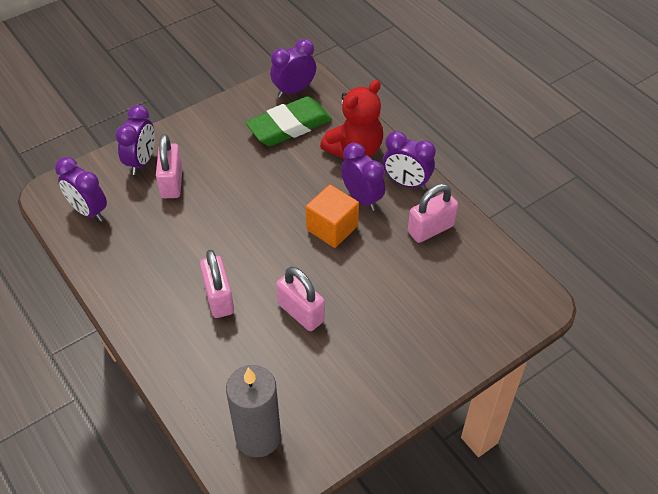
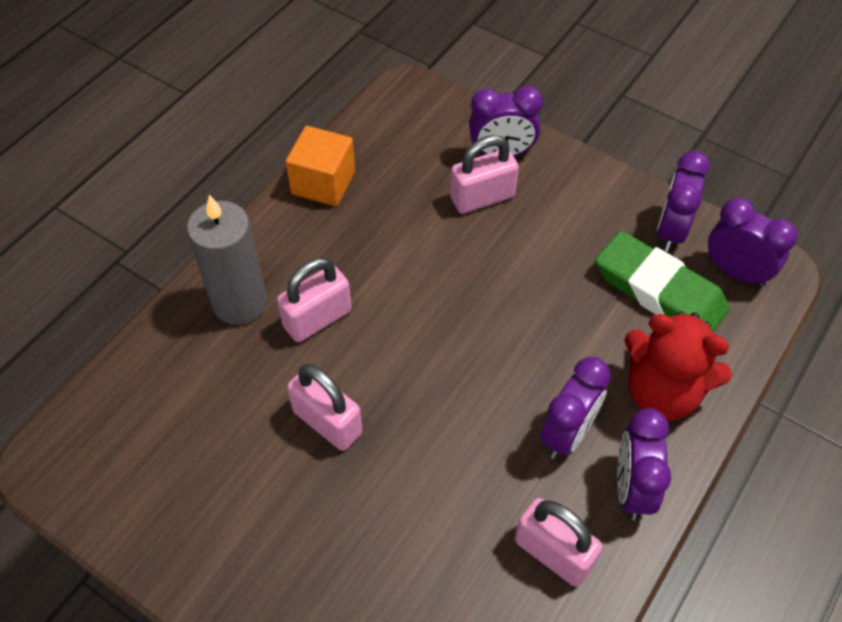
camera: 70 degrees right, 5 degrees up
purple clock [55,157,107,221] -> purple clock moved to [657,151,710,252]
grey candle [226,365,281,457] -> grey candle moved to [187,195,267,325]
pink padlock [276,267,325,331] -> pink padlock turned 75 degrees counterclockwise [287,364,363,451]
orange cube [306,185,359,248] -> orange cube moved to [286,126,355,206]

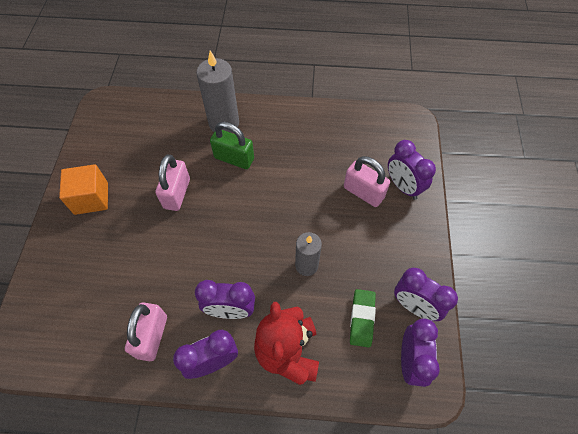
camera: 60 degrees right, 5 degrees up
pink padlock [277,258,352,342] -> green padlock [210,122,254,169]
orange cube [286,126,355,206] -> orange cube moved to [59,164,108,215]
green eraser [595,231,730,332] -> green eraser [350,289,376,347], size x0.58
purple clock [657,151,710,252] -> purple clock turned 135 degrees counterclockwise [394,268,458,321]
none -> grey candle [295,232,322,276]

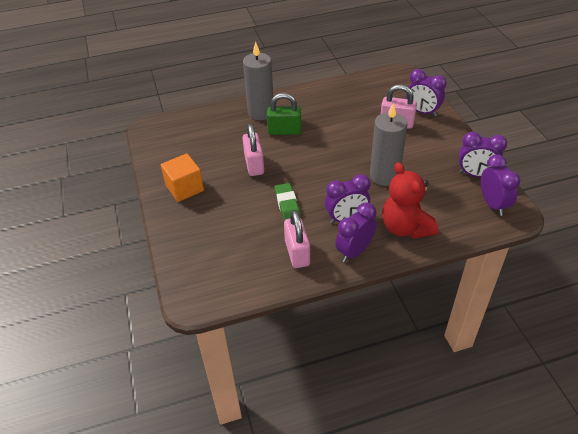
camera: 20 degrees left, 15 degrees down
grey candle [295,232,322,276] -> grey candle [370,102,407,186], size x1.57
green eraser [350,289,376,347] -> green eraser moved to [275,183,300,221]

